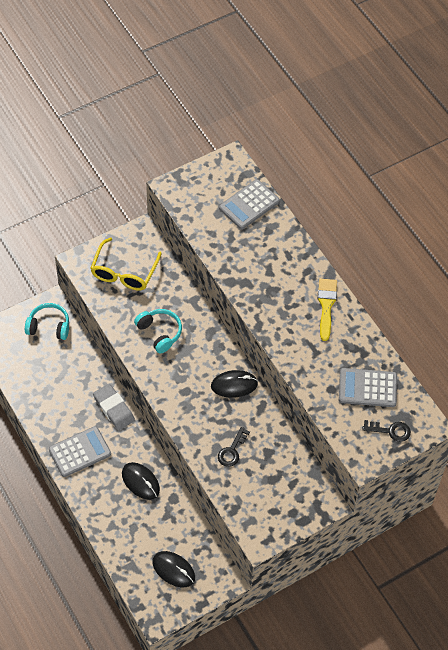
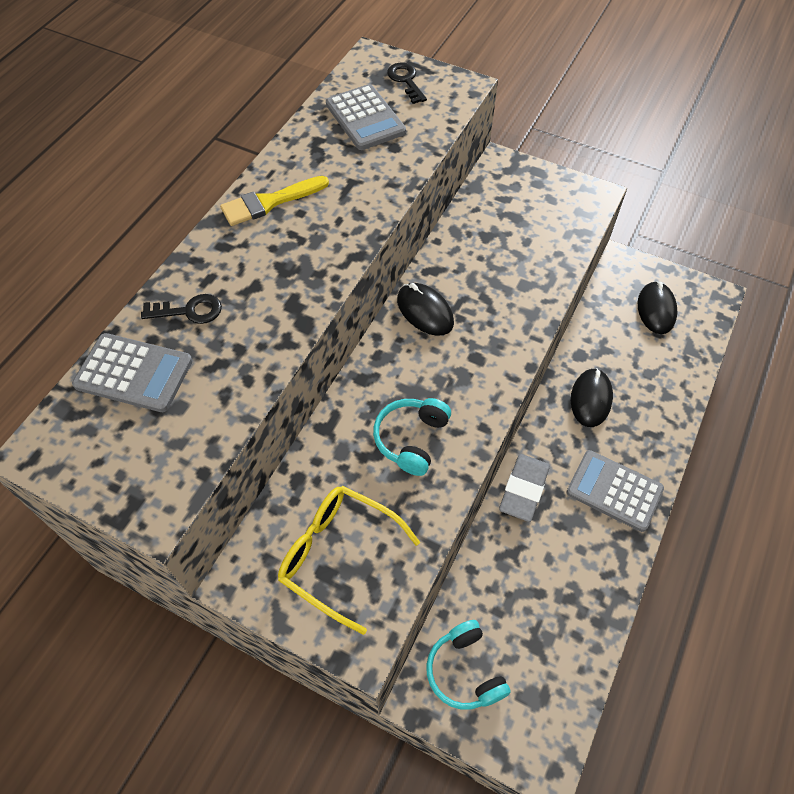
camera: 120 degrees left, 0 degrees up
yellow glasses [90,237,162,291] -> yellow glasses turned 135 degrees counterclockwise [278,486,420,635]
black key [218,427,250,467] -> black key moved to [141,294,222,324]

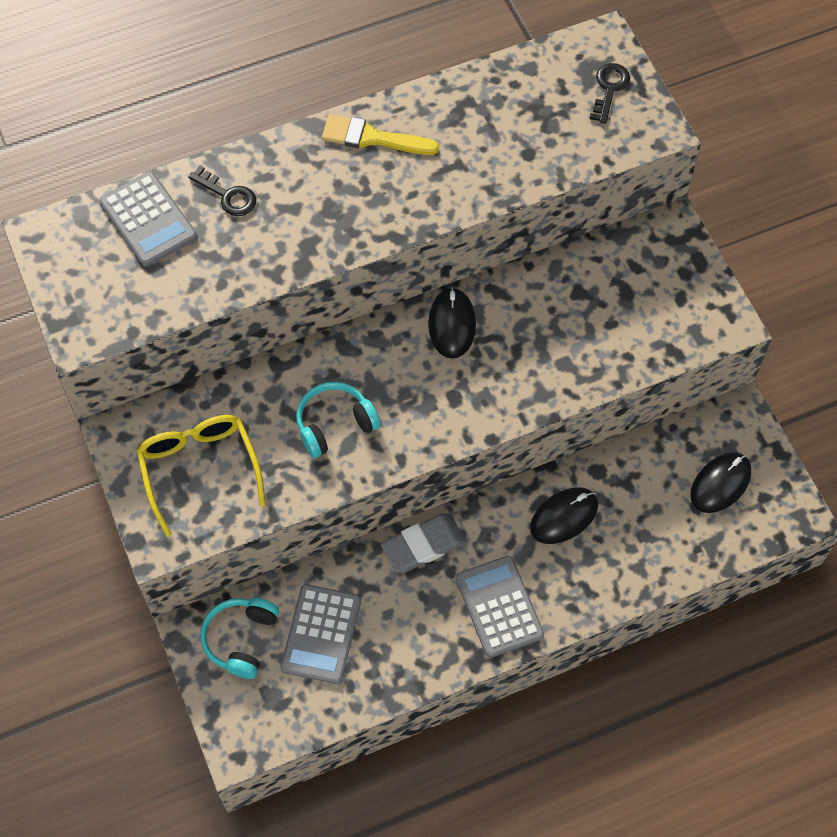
camera: 40 degrees right, 5 degrees up
grey calculator [326,84,406,150] -> grey calculator moved to [280,584,361,684]

